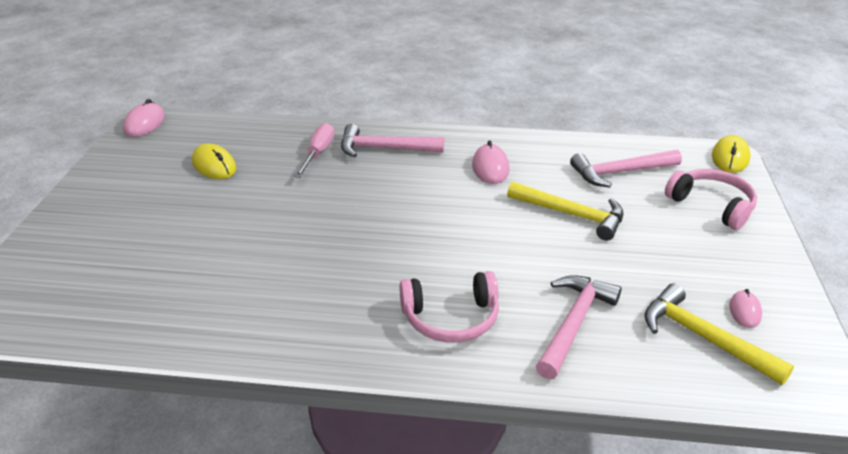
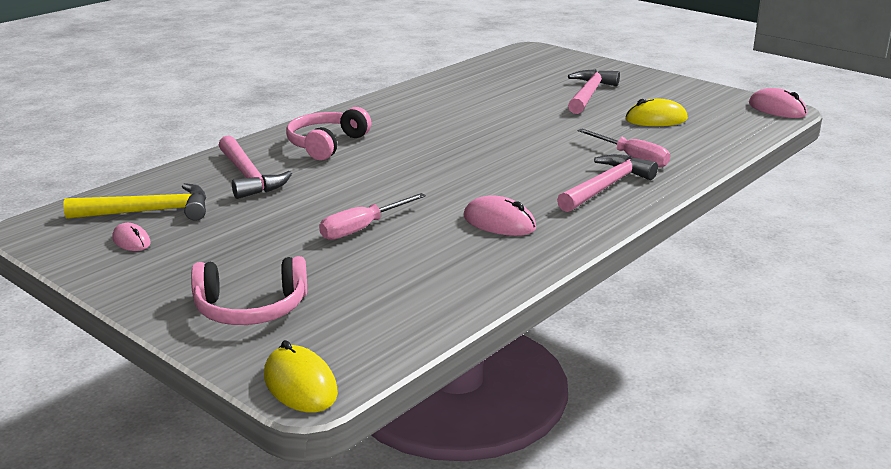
camera: 125 degrees right, 10 degrees down
yellow hammer [507,181,624,241] -> pink screwdriver [319,193,426,240]
pink hammer [570,150,682,187] -> pink hammer moved to [568,69,620,114]

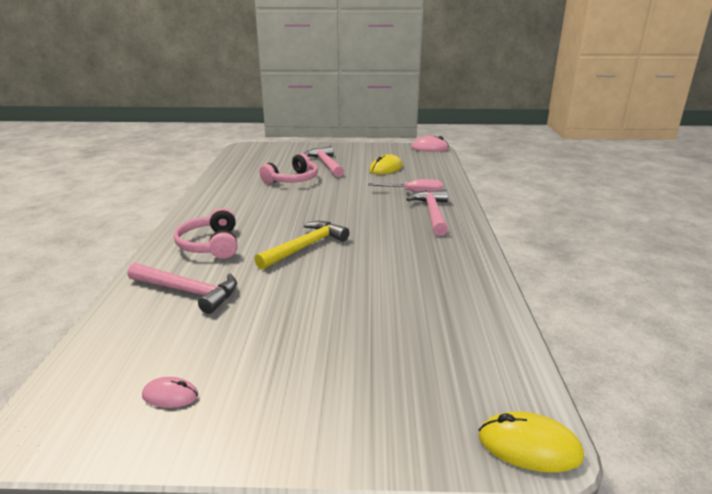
camera: 40 degrees left, 0 degrees up
yellow hammer [63,183,206,221] -> yellow hammer moved to [254,221,349,270]
pink headphones [191,256,307,325] -> pink headphones moved to [259,153,318,184]
pink screwdriver [319,193,426,240] -> none
pink mouse [464,195,536,236] -> none

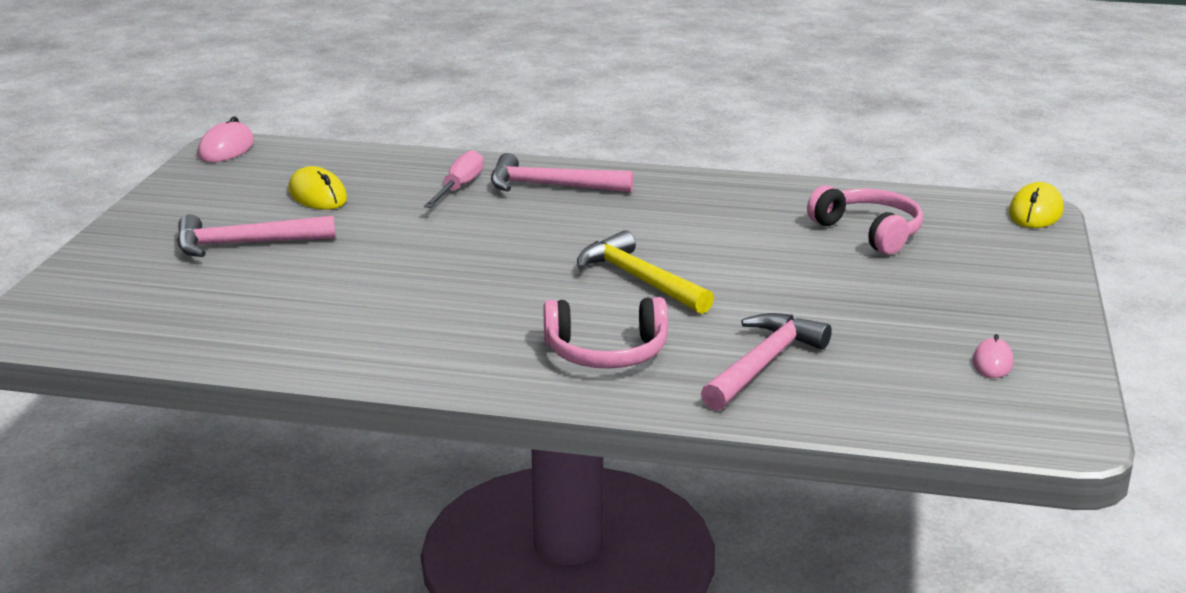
camera: 80 degrees left, 0 degrees up
pink headphones [259,153,318,184] -> pink headphones moved to [807,185,923,255]

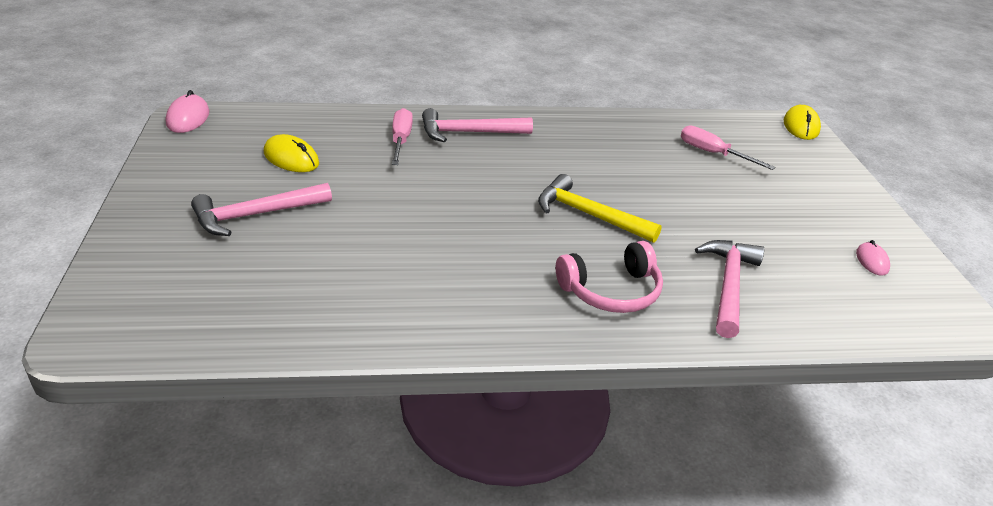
camera: 20 degrees left, 10 degrees up
pink headphones [807,185,923,255] -> pink screwdriver [681,125,775,170]

